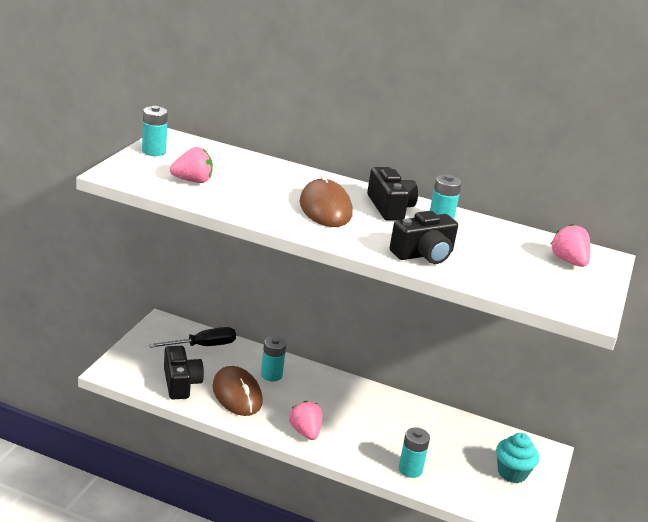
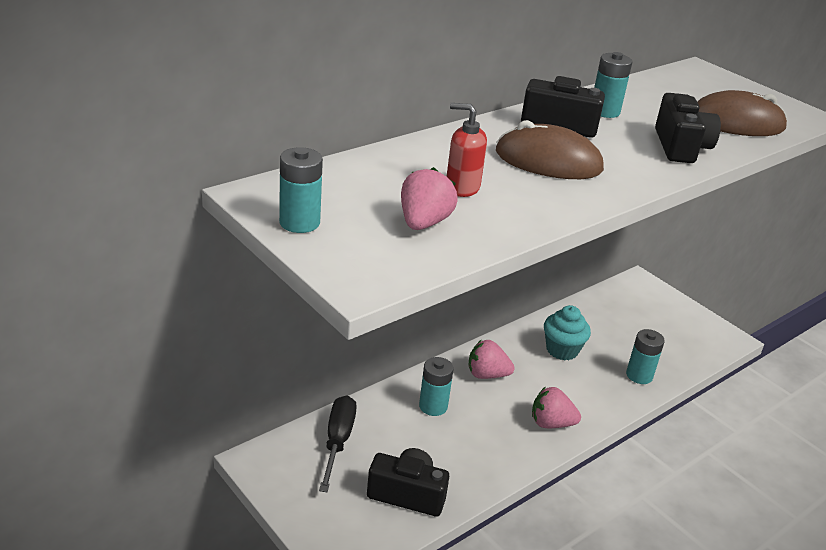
camera: 60 degrees left, 5 degrees up
brown mouse [212,366,263,416] -> brown mouse moved to [697,90,787,136]
turquoise cupcake [496,433,539,483] -> turquoise cupcake moved to [544,305,591,360]
pink strawberry [551,224,591,267] -> pink strawberry moved to [469,340,515,379]
none -> red soap dispenser [447,103,487,197]

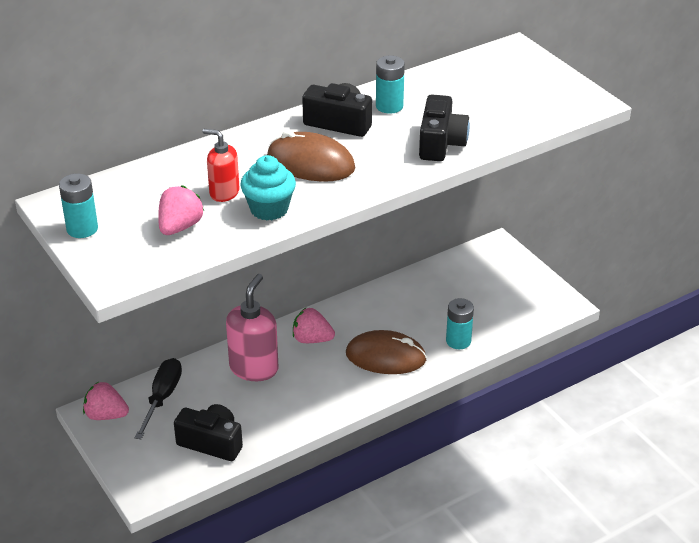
camera: 10 degrees right, 5 degrees up
turquoise battery [419,357,454,416] -> pink soap dispenser [226,274,279,381]
pink strawberry [532,387,581,428] -> pink strawberry moved to [83,382,129,420]
turquoise cupcake [544,305,591,360] -> turquoise cupcake moved to [240,155,296,220]
brown mouse [697,90,787,136] -> brown mouse moved to [346,330,427,374]

